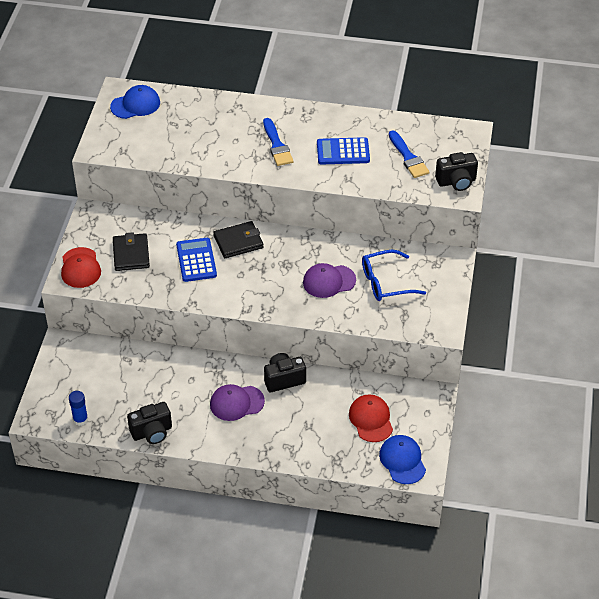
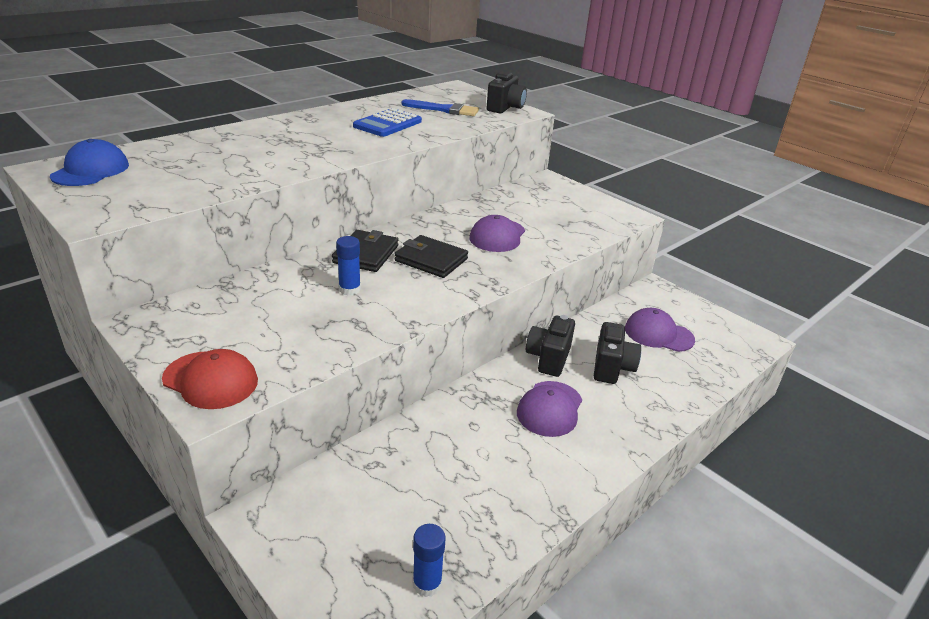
camera: 55 degrees left, 15 degrees down
black wallet [113,232,150,271] -> black wallet moved to [395,235,468,278]
black camera [127,402,172,444] -> black camera moved to [594,322,641,384]
blue calculator [176,238,217,282] -> blue glue stick [336,236,361,296]
blue brush [263,118,294,166] -> none
red cap [349,394,393,442] -> purple cap [625,308,695,352]
blue glasses [362,250,426,301] -> none
blue cap [379,435,426,484] -> none

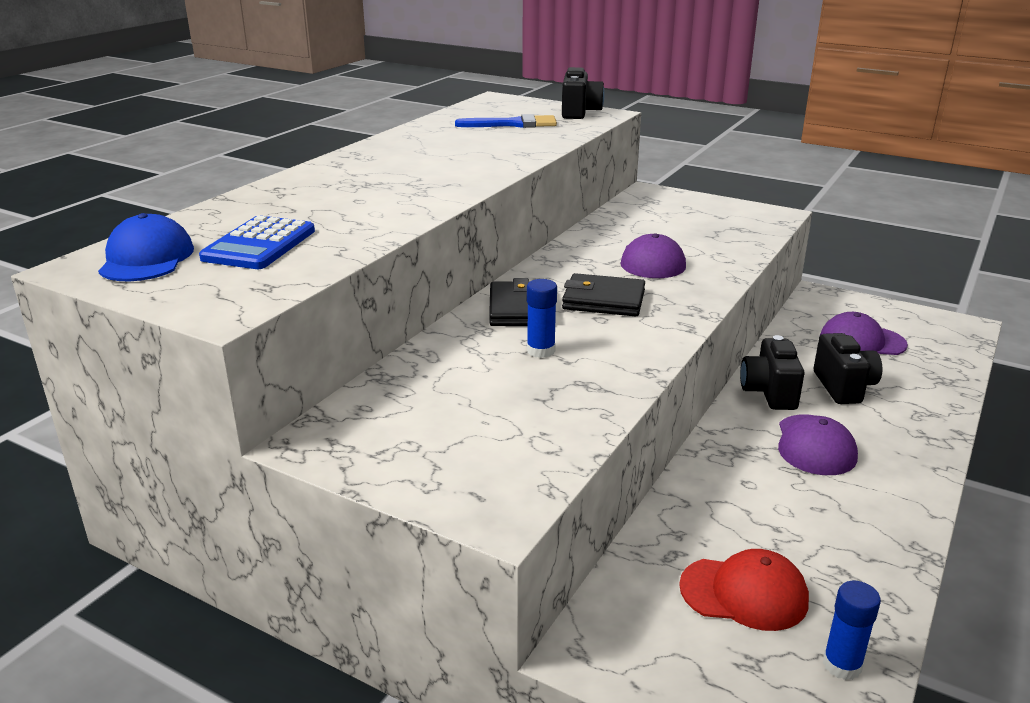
camera: 15 degrees left, 5 degrees down
red cap [162,349,258,409] -> red cap moved to [679,549,809,631]
blue calculator [353,108,422,137] -> blue calculator moved to [199,215,315,269]

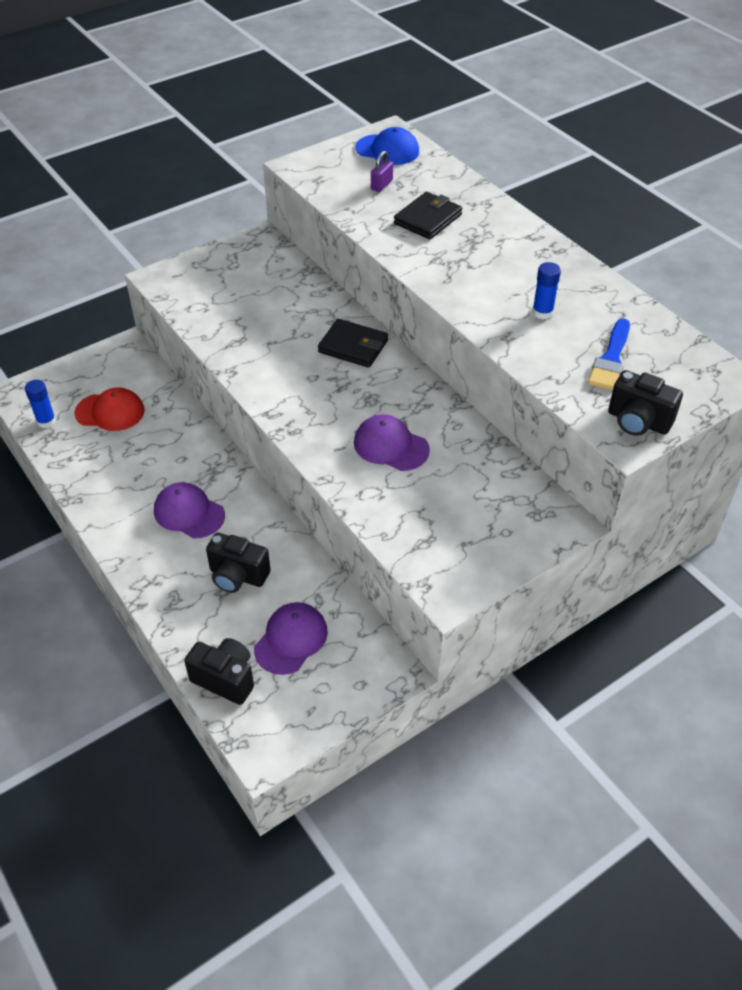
camera: 115 degrees right, 20 degrees up
blue calculator [199,215,315,269] -> purple padlock [371,151,393,192]
blue glue stick [527,279,557,358] -> blue glue stick moved to [532,262,561,319]
black wallet [562,273,645,316] -> black wallet moved to [394,192,462,239]
red cap [679,549,809,631] -> red cap turned 120 degrees counterclockwise [74,387,145,431]
black camera [740,335,804,410] -> black camera moved to [184,638,254,705]

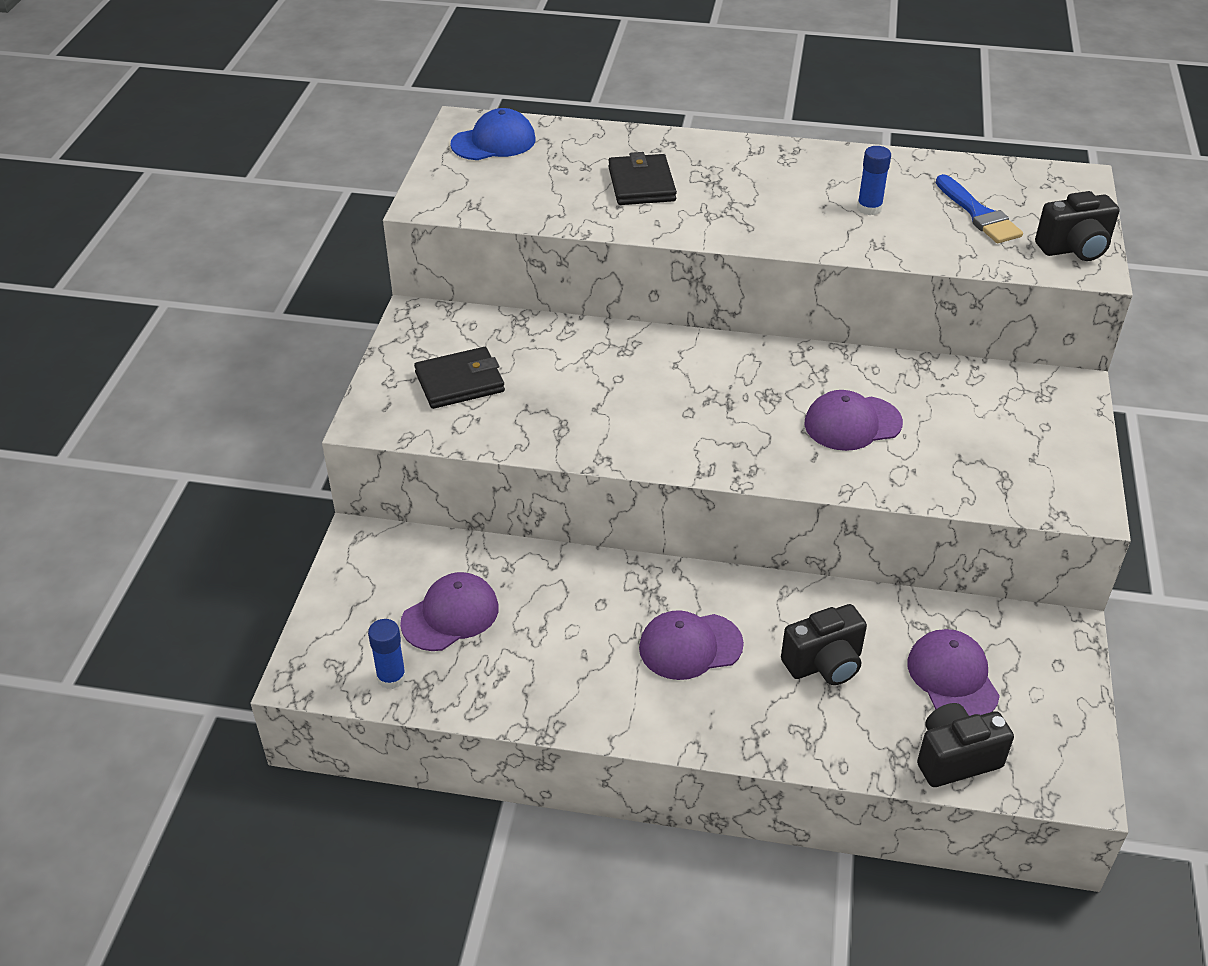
camera: 45 degrees left, 5 degrees down
red cap [74,387,145,431] -> purple cap [400,572,499,651]
black wallet [318,319,388,368] -> black wallet moved to [414,347,505,409]
purple padlock [371,151,393,192] -> none

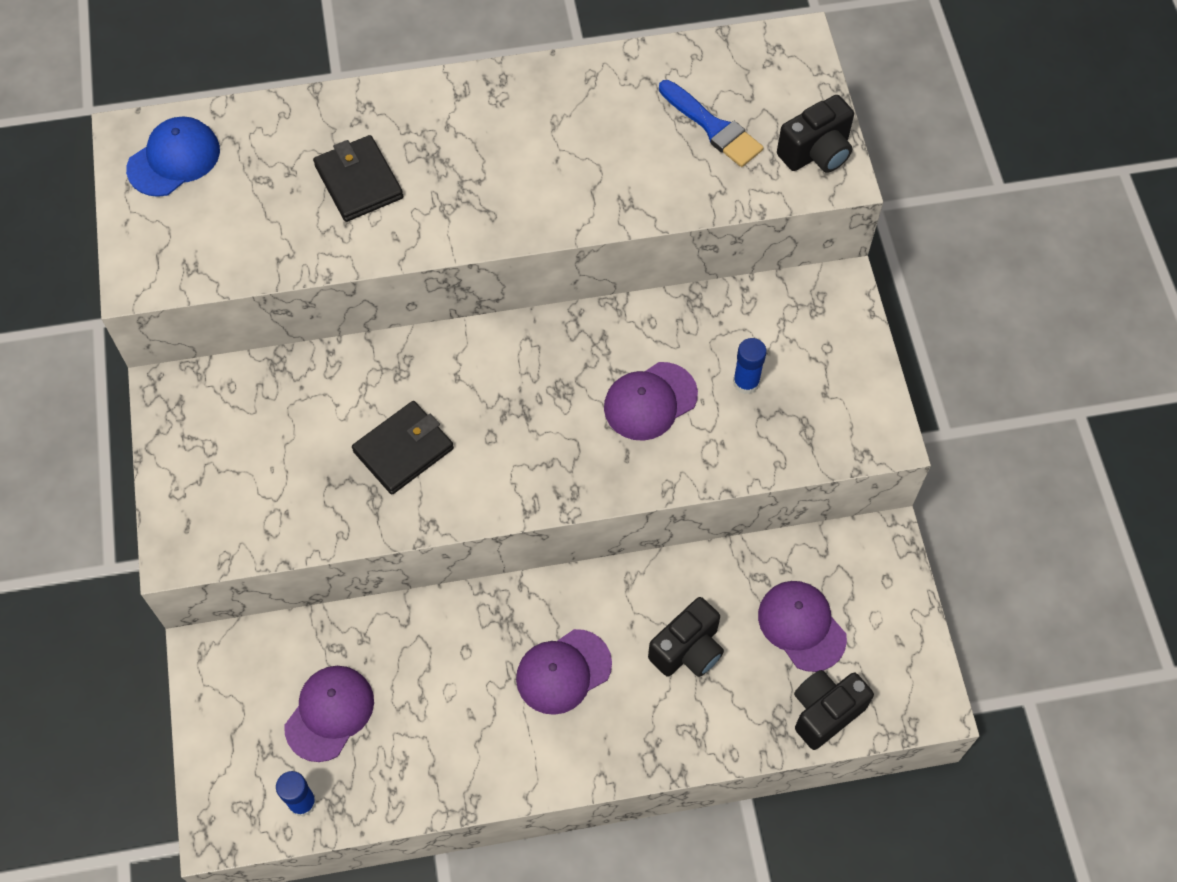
camera: 20 degrees left, 20 degrees up
black wallet [414,347,505,409] -> black wallet moved to [352,401,454,495]
blue glue stick [857,146,891,215] -> blue glue stick moved to [733,338,767,394]

